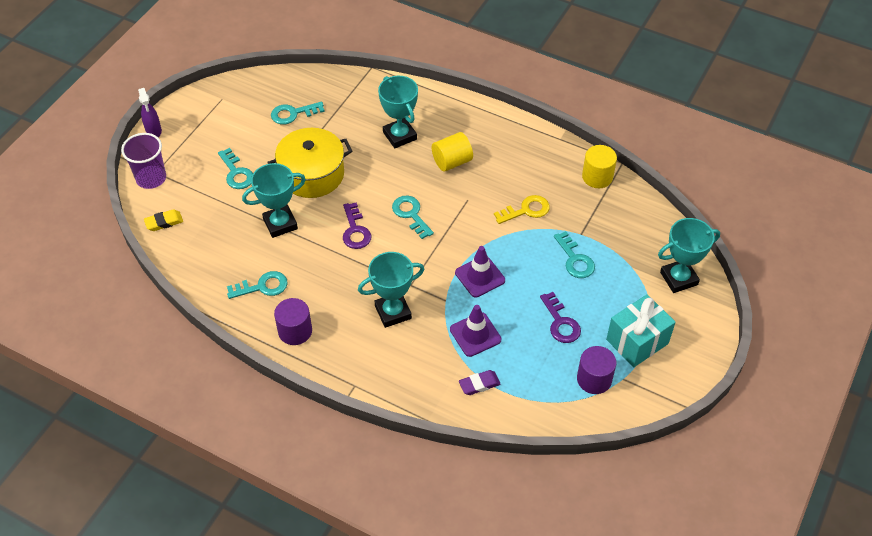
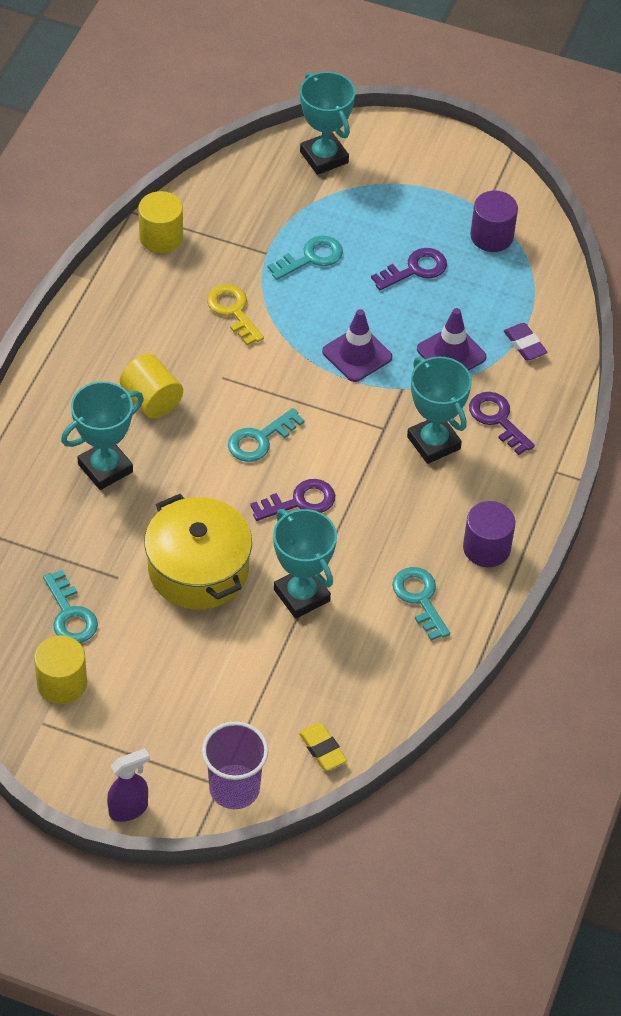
camera: 100 degrees left, 0 degrees up
turquoise key [218,148,253,189] -> none
turquoise gift [606,294,676,367] -> none
none -> yellow cylinder [34,635,87,704]
none -> purple key [469,392,535,455]

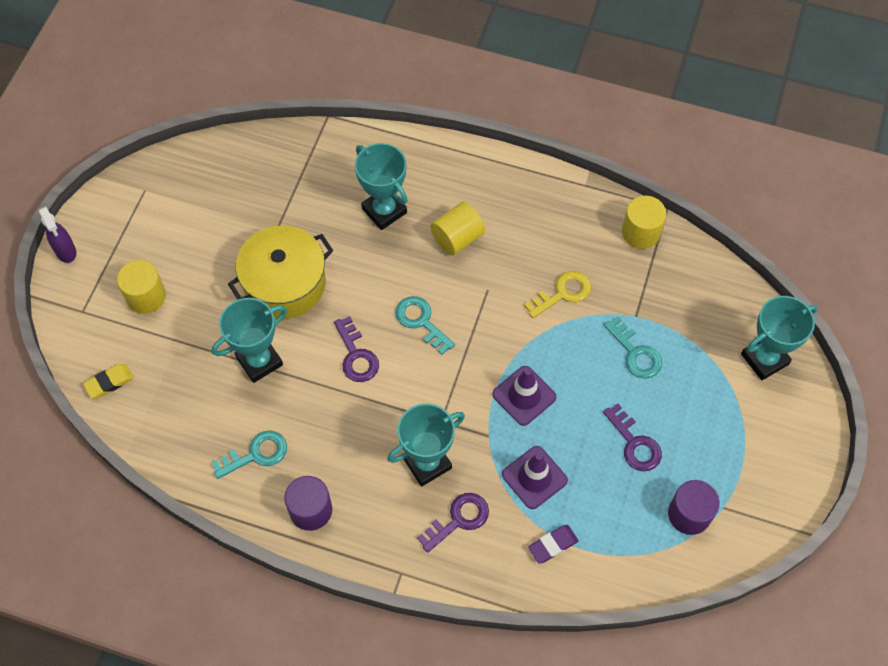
camera: 90 degrees right, 10 degrees up
yellow cylinder [34,635,87,704] -> yellow cylinder moved to [117,260,166,314]
turquoise key [43,570,98,643] -> none
purple cup [202,721,269,809] -> none

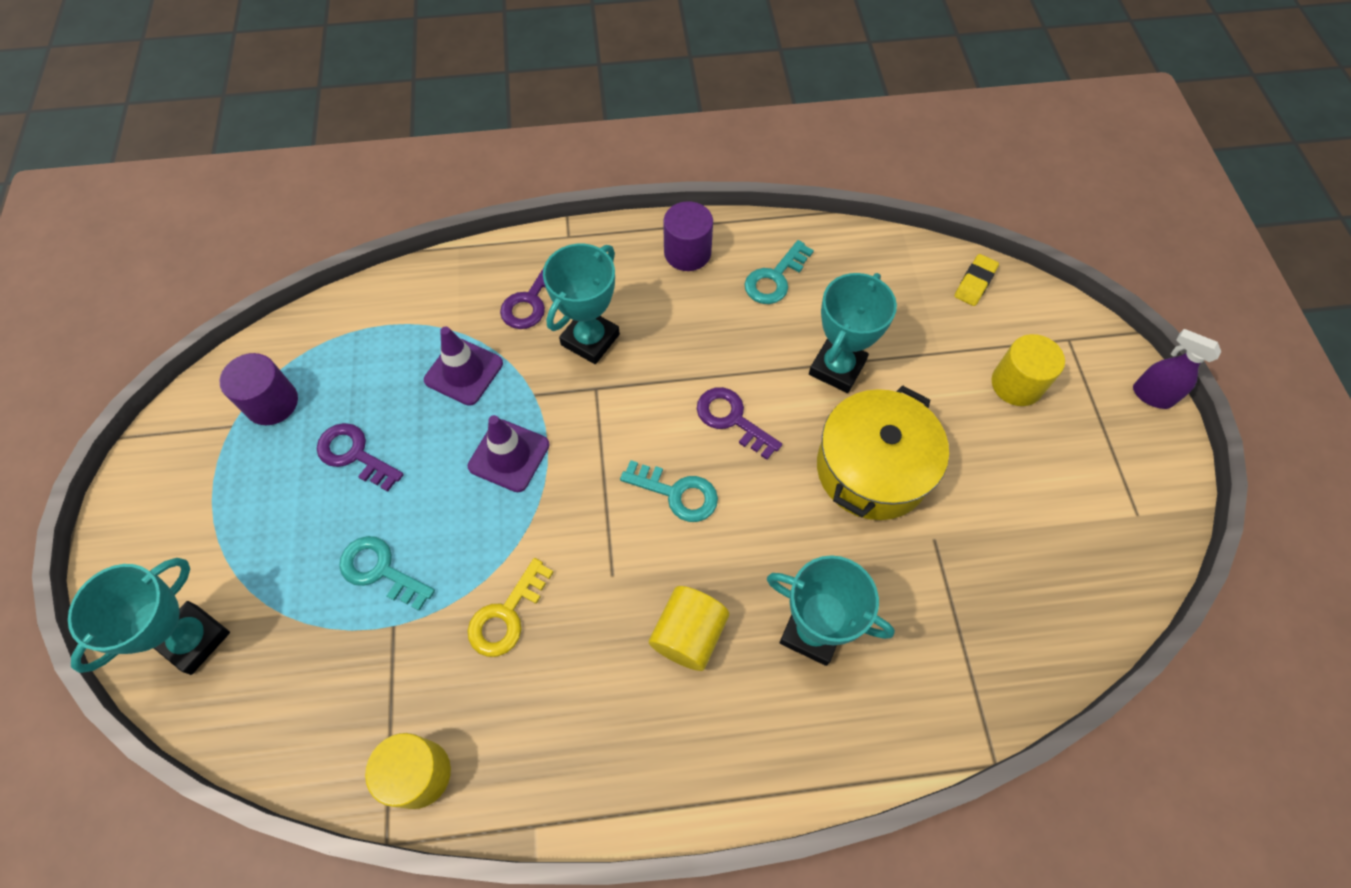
camera: 155 degrees right, 0 degrees up
purple eraser [528,525,578,564] -> none

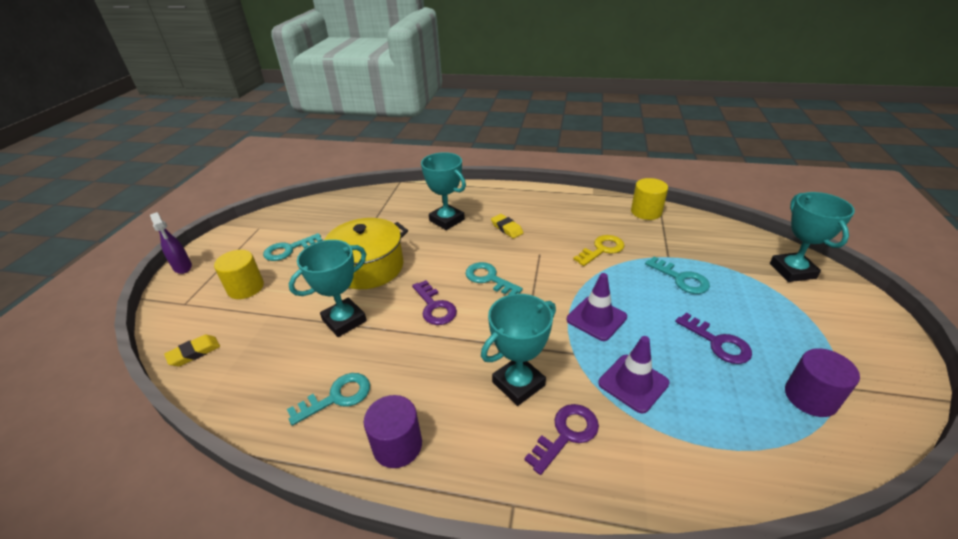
camera: 160 degrees left, 25 degrees down
turquoise trophy [68,558,230,675] -> turquoise trophy turned 60 degrees counterclockwise [770,192,855,282]
yellow cylinder [649,586,729,671] -> yellow eraser [491,214,523,238]
none -> turquoise key [263,233,323,261]

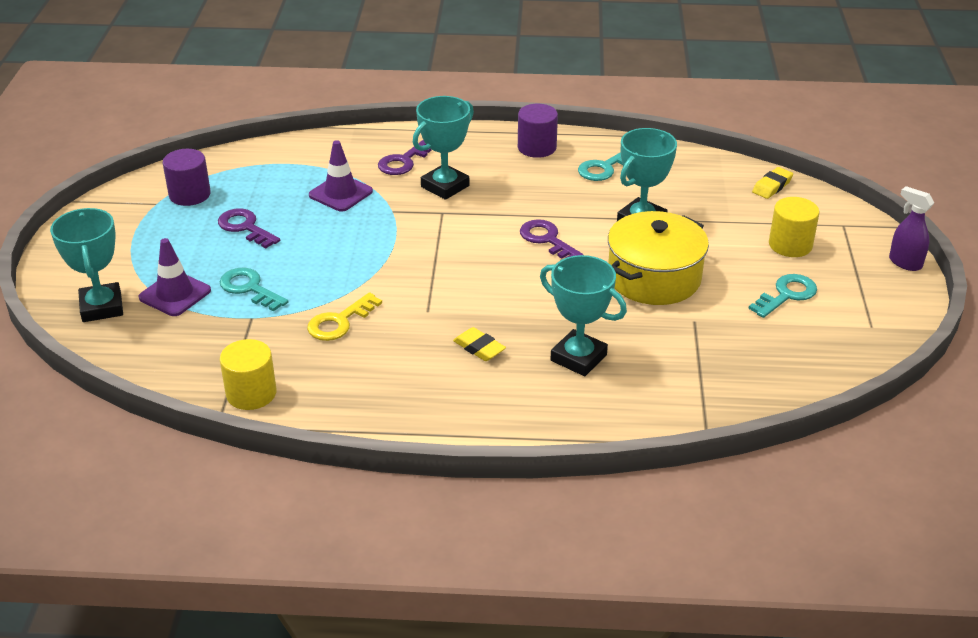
camera: 170 degrees right, 0 degrees up
turquoise key [465,262,523,295] -> none
purple traffic cone [567,273,627,341] -> purple traffic cone moved to [138,238,211,316]

